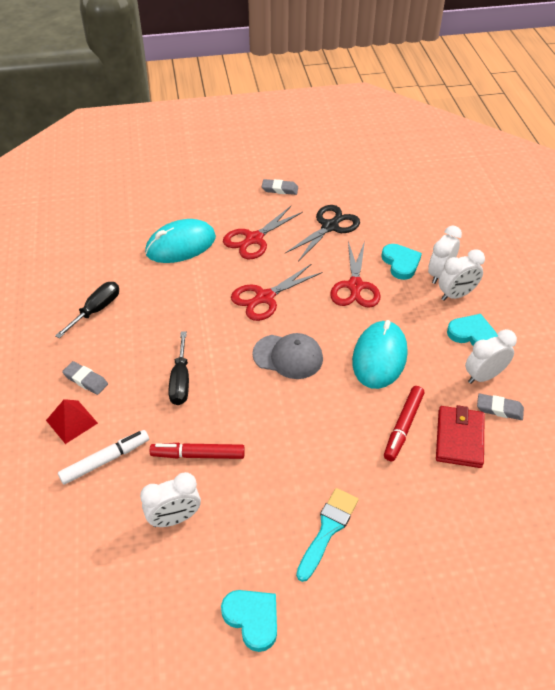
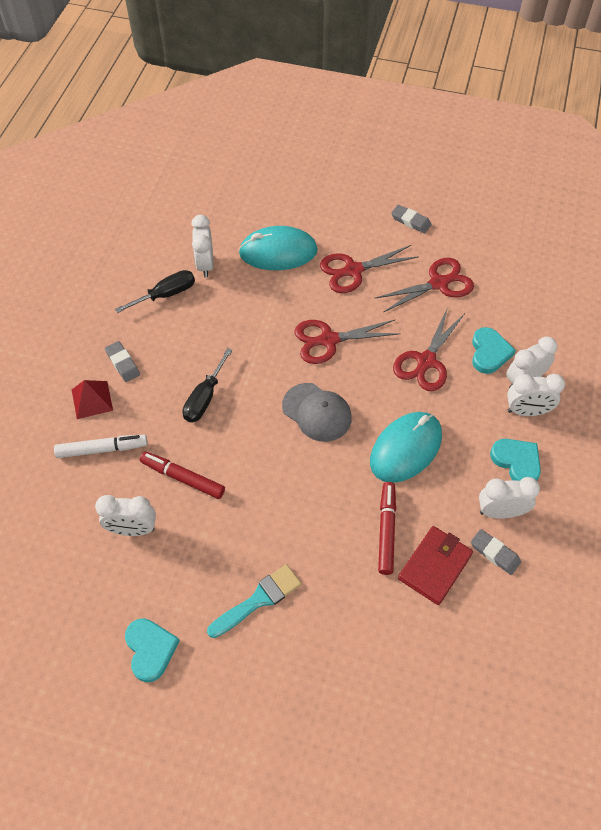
camera: 25 degrees right, 10 degrees up
black scissors [285,205,360,262] -> red scissors [374,258,474,312]
red marker [384,386,424,461] -> red marker turned 135 degrees clockwise [378,482,396,575]
none -> white clock [191,215,214,278]

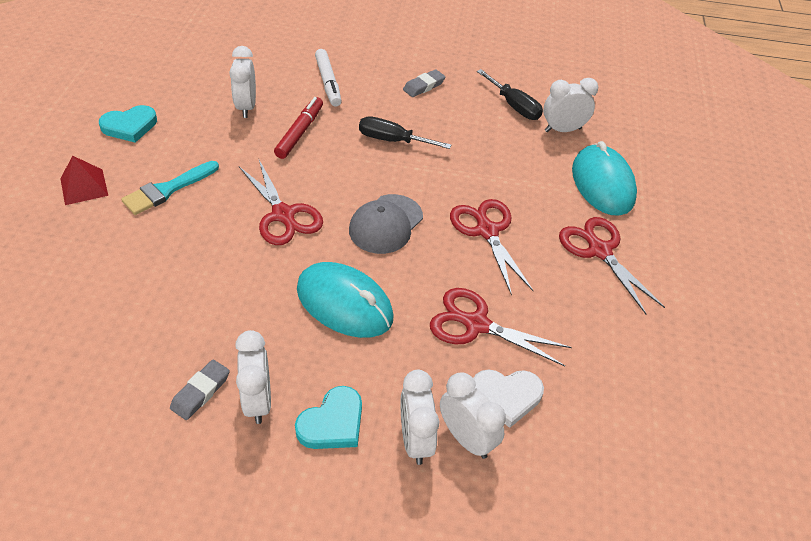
camera: 80 degrees right, 10 degrees down
red pyramid [72,380,113,419] -> red pyramid moved to [60,156,108,205]
turquoise brush [207,564,301,638] -> turquoise brush turned 90 degrees clockwise [121,161,219,215]
red scissors [374,258,474,312] -> red scissors moved to [239,160,323,245]
red marker [378,482,396,575] -> none
grey eraser [391,205,432,233] -> none
red wallet [398,526,473,605] -> none
turquoise heart [472,327,516,374] -> white heart [473,369,544,428]

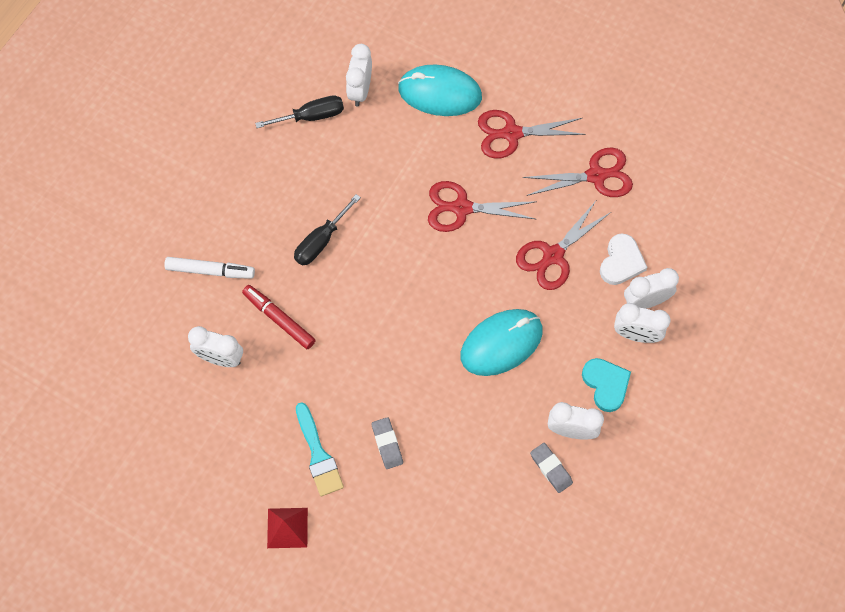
camera: 65 degrees left, 20 degrees up
turquoise heart [99,105,157,143] -> none
red scissors [239,160,323,245] -> red scissors moved to [522,147,633,197]
grey cap [349,194,423,254] -> none
grey eraser [403,69,445,97] -> grey eraser moved to [371,417,403,469]

